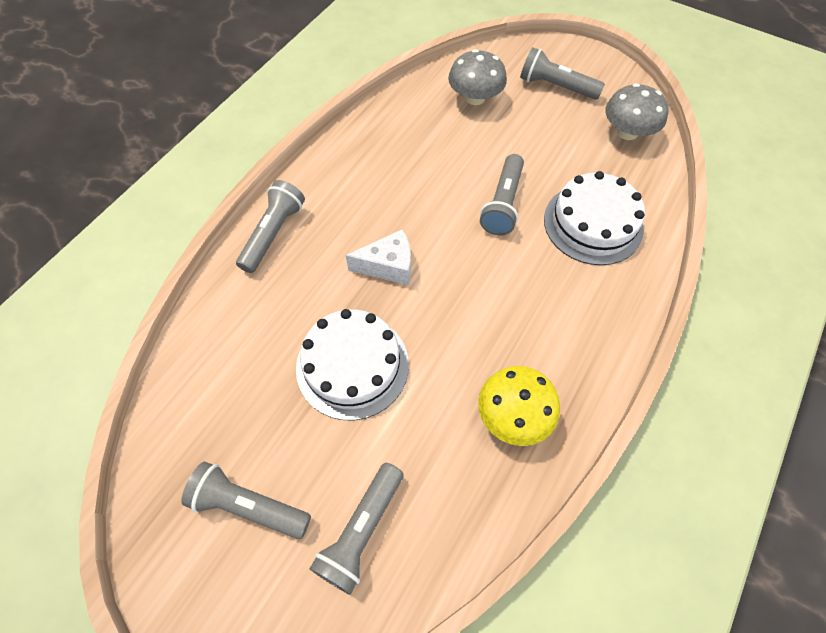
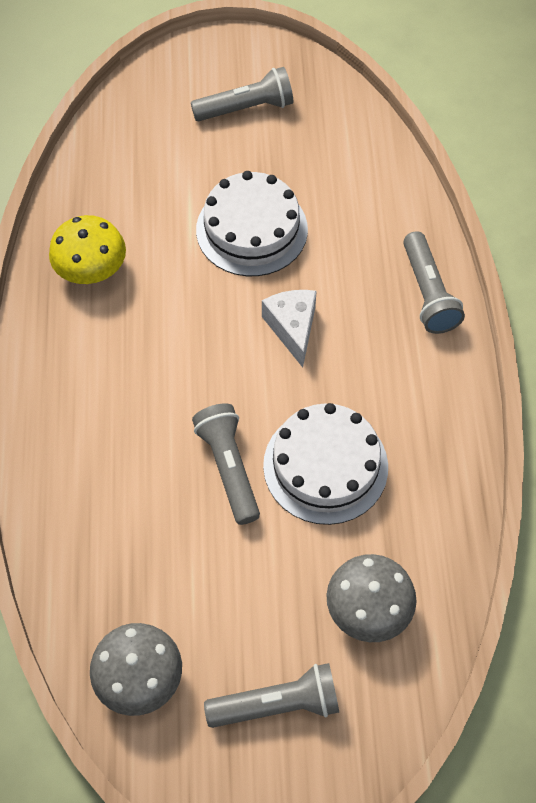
camera: 145 degrees right, 0 degrees up
grey flashlight [310,463,403,595] -> none
white cheese [345,229,411,285] -> white cheese turned 120 degrees clockwise [262,290,317,367]
white cake [544,171,645,265] -> white cake moved to [263,403,388,525]

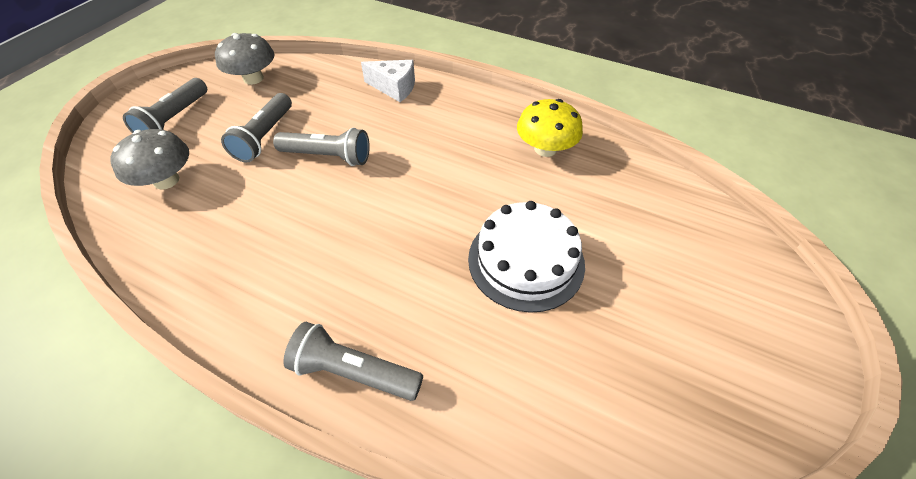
camera: 120 degrees right, 10 degrees down
grey flashlight [191,67,293,121] -> grey flashlight moved to [221,93,292,162]
white cheese [262,290,317,367] -> white cheese moved to [361,60,415,102]
white cake [263,403,388,525] -> none

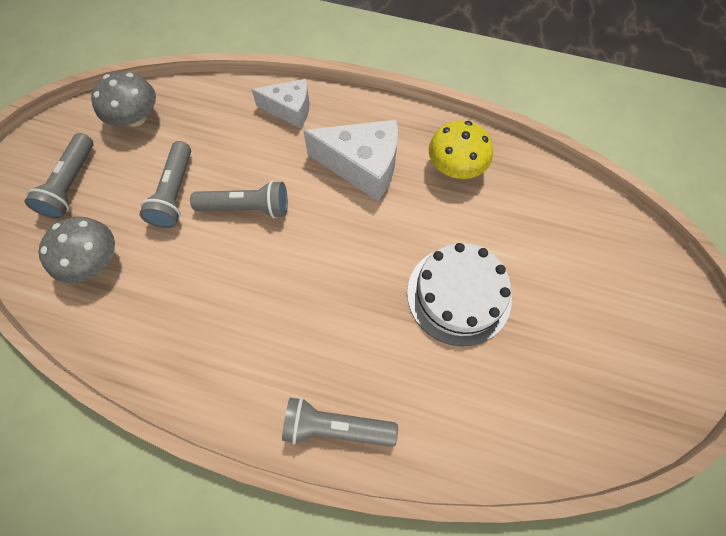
camera: 10 degrees left, 15 degrees up
none -> white cheese [303,119,398,201]

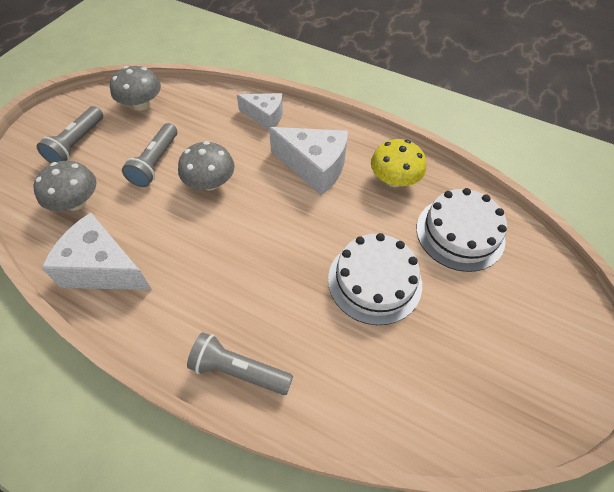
camera: 10 degrees right, 10 degrees down
grey flashlight [190,180,288,218] -> grey mushroom [178,141,235,191]
none -> white cheese [41,212,152,290]
none -> white cake [417,188,507,272]

